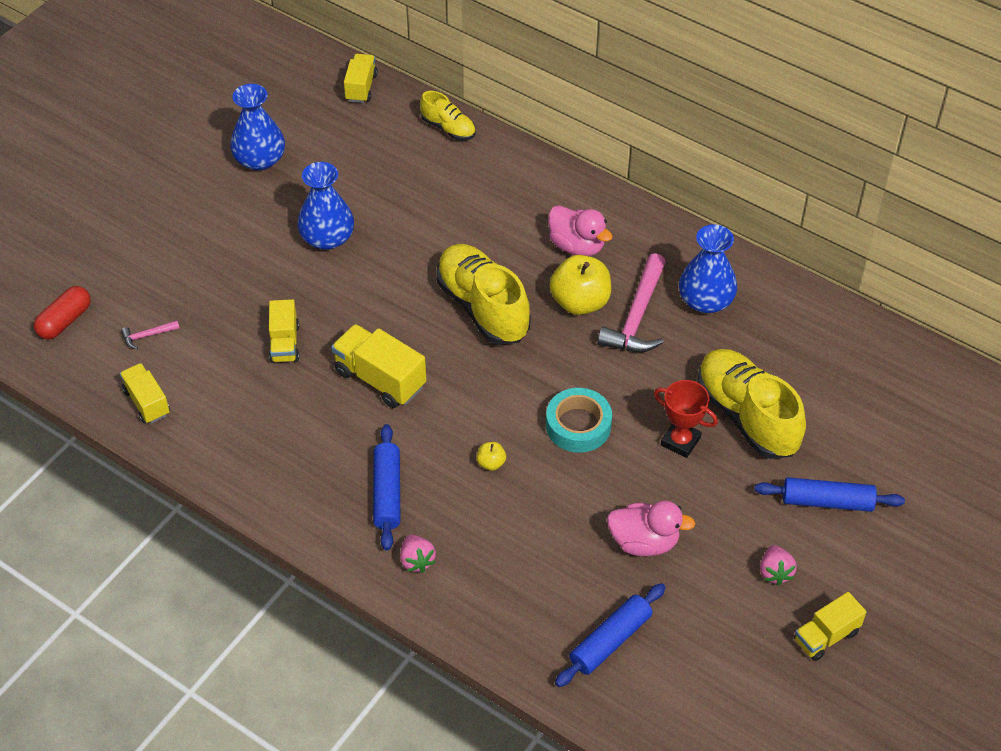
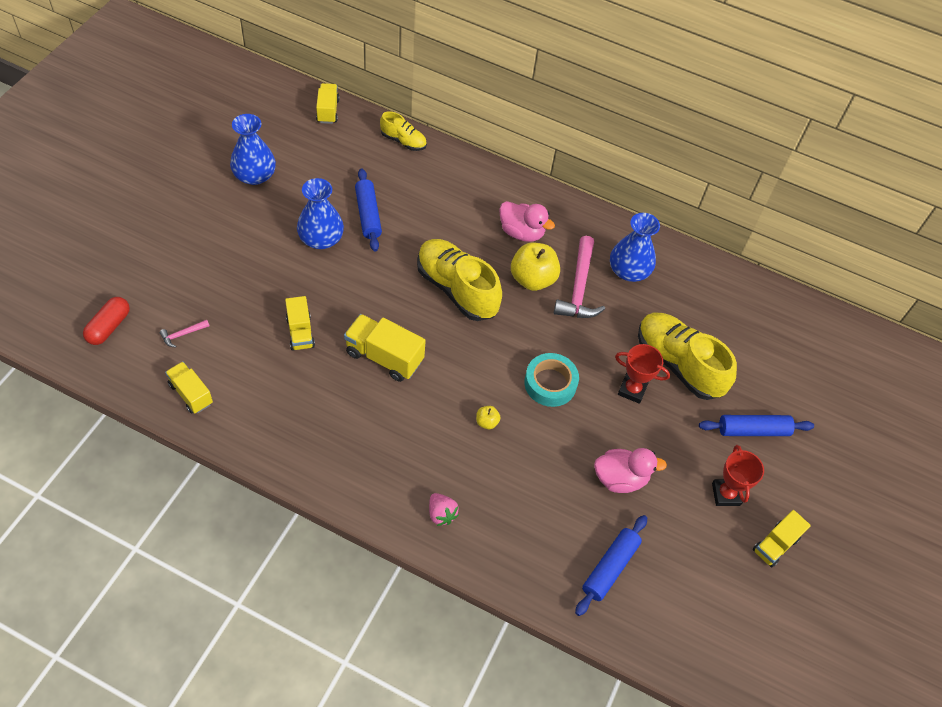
camera: 15 degrees left, 5 degrees up
blue rolling pin [373,424,400,550] -> blue rolling pin moved to [355,168,382,252]
pink strawberry [760,545,797,586] -> red trophy [712,445,764,506]

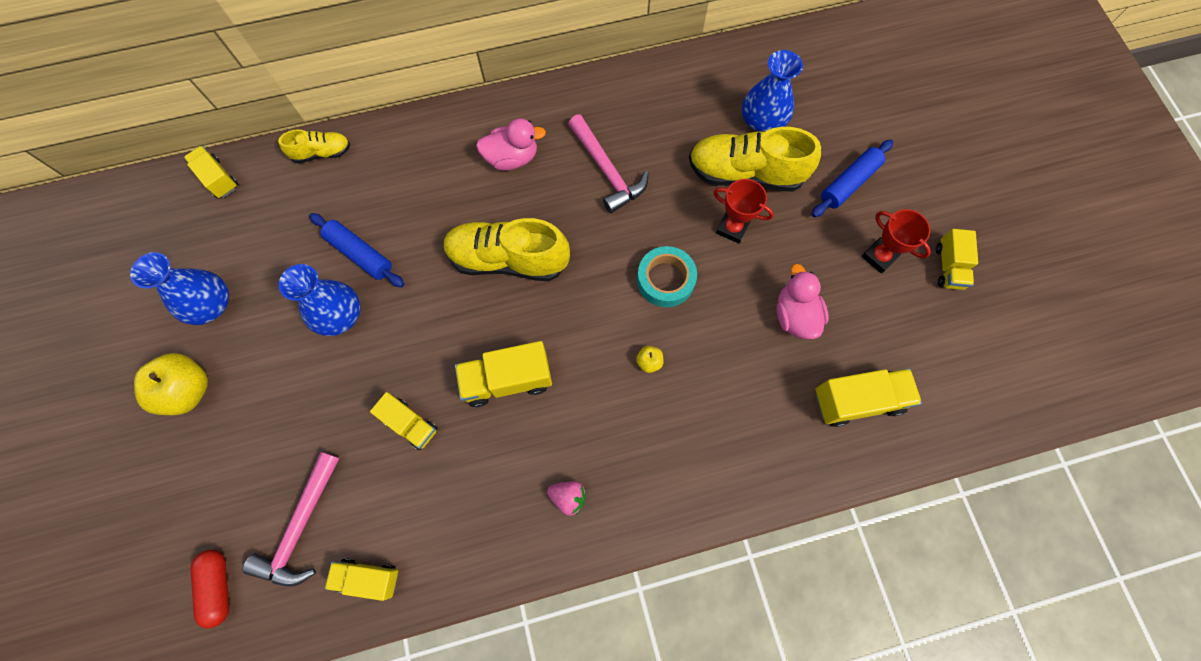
camera: 35 degrees left, 15 degrees up
pink hammer [160,320,210,348] -> pink hammer [243,452,340,587], size x2.22
pink strawberry [429,493,459,526] -> pink strawberry moved to [547,481,586,516]
yellow apple [511,242,560,291] -> yellow apple moved to [134,353,208,415]
blue rolling pin [575,515,647,616] -> yellow truck [816,368,922,427]
pink duck [594,448,667,493] -> pink duck turned 60 degrees counterclockwise [776,264,829,339]
blue vase [610,213,660,282] -> blue vase moved to [742,50,803,132]
red trophy [615,344,670,404] -> red trophy turned 45 degrees clockwise [713,179,774,243]

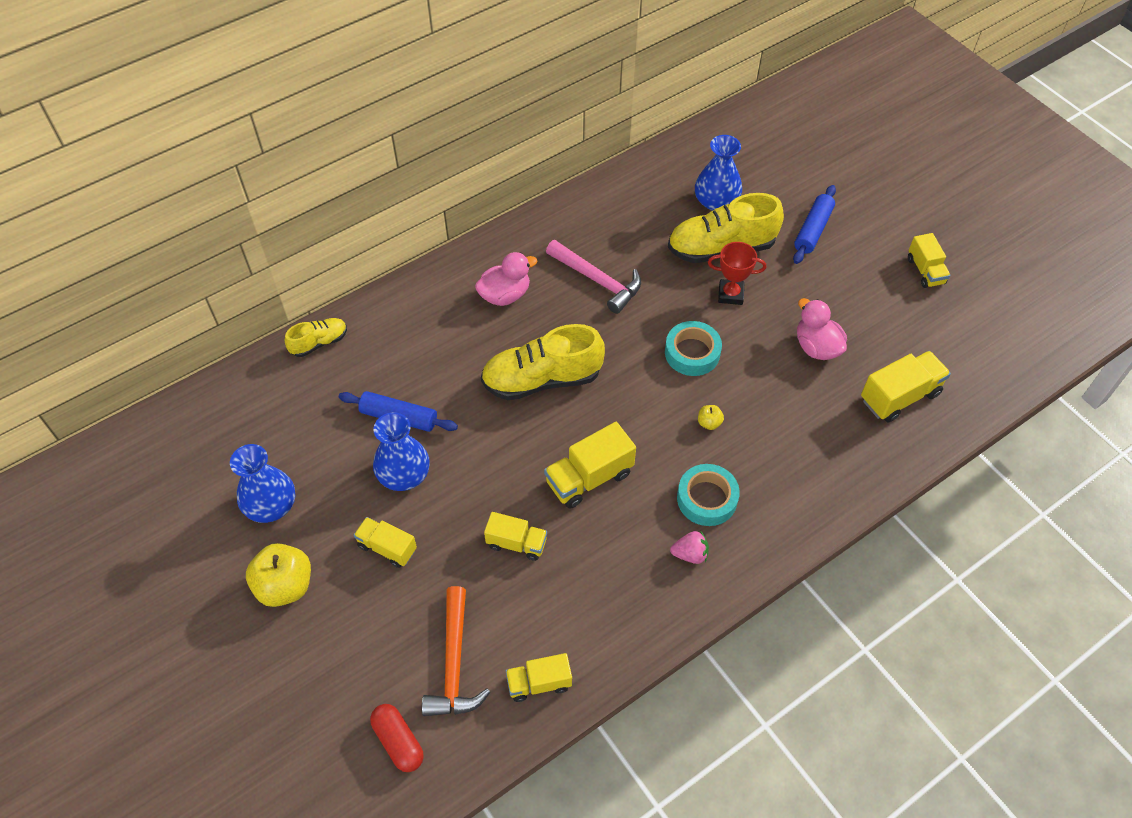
camera: 20 degrees left, 15 degrees down
yellow truck [184,146,239,198] -> yellow truck moved to [354,517,417,568]
pink hammer [243,452,340,587] -> orange hammer [422,586,490,716]
red trophy [862,209,931,273] -> none
none -> turquoise tape [677,464,740,526]

